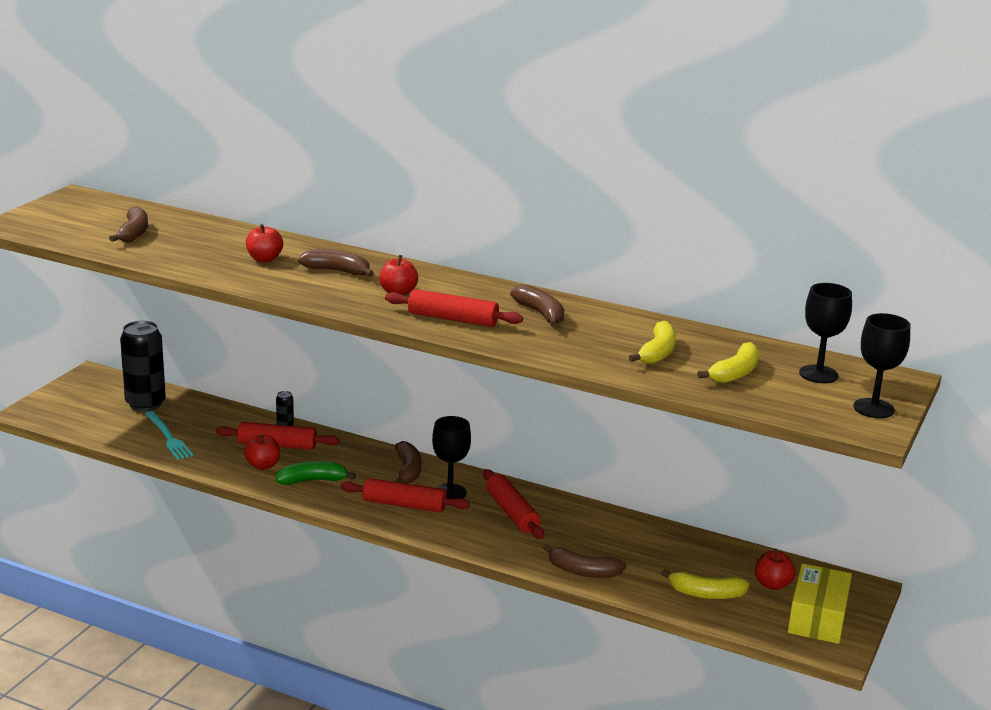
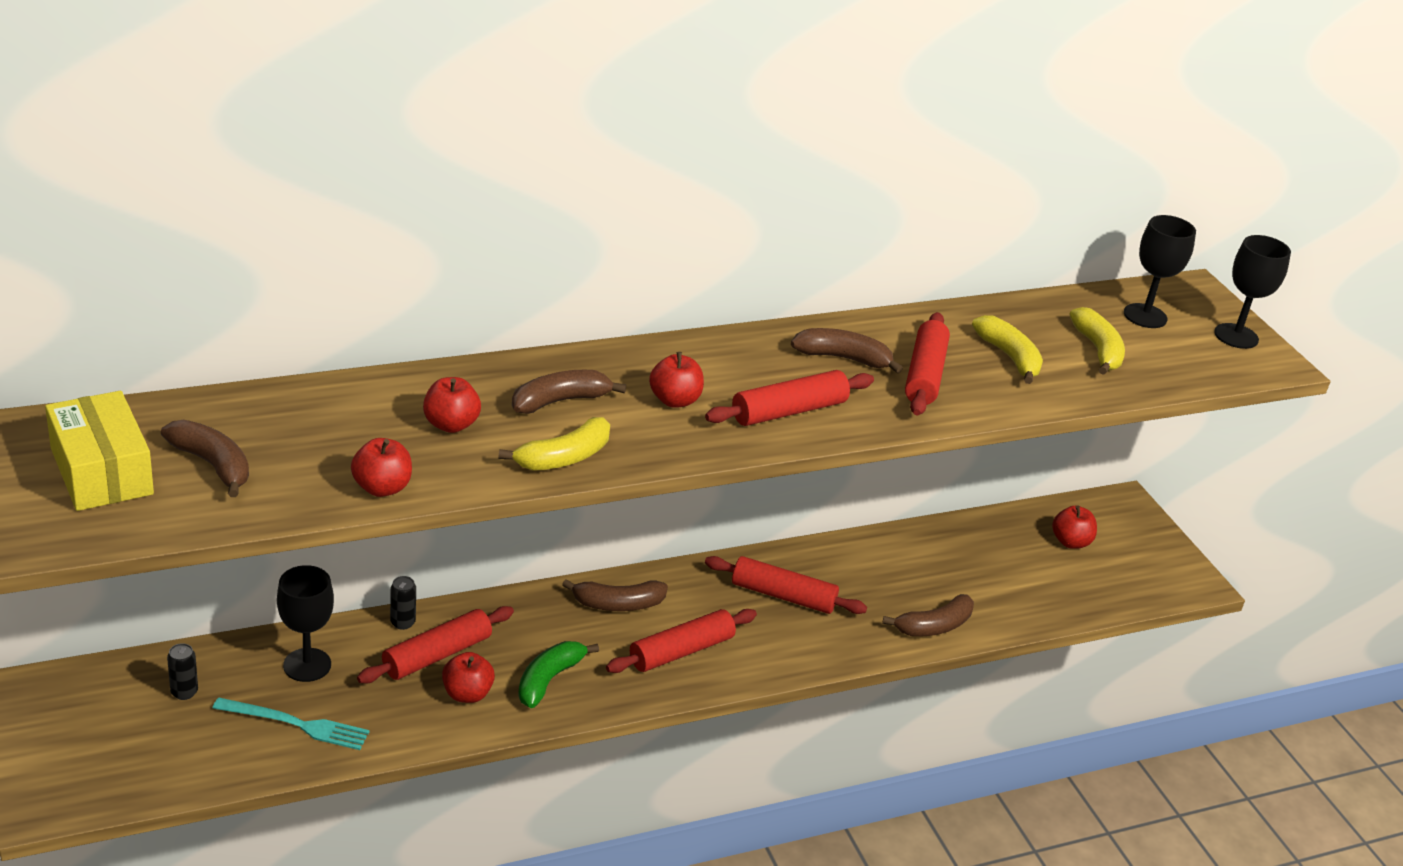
camera: 50 degrees left, 10 degrees up
black can [120,321,166,411] -> black can [167,643,198,700], size x0.42
brown banana [394,441,421,484] -> brown banana turned 135 degrees clockwise [562,579,668,611]
black goblet [432,416,471,499] -> black goblet moved to [277,565,334,682]
yellow banana [661,569,749,599] -> yellow banana moved to [499,417,610,470]
yellow box [788,563,852,644] -> yellow box moved to [45,391,154,511]
none -> red apple [351,438,412,497]
none -> red rolling pin [905,312,950,415]

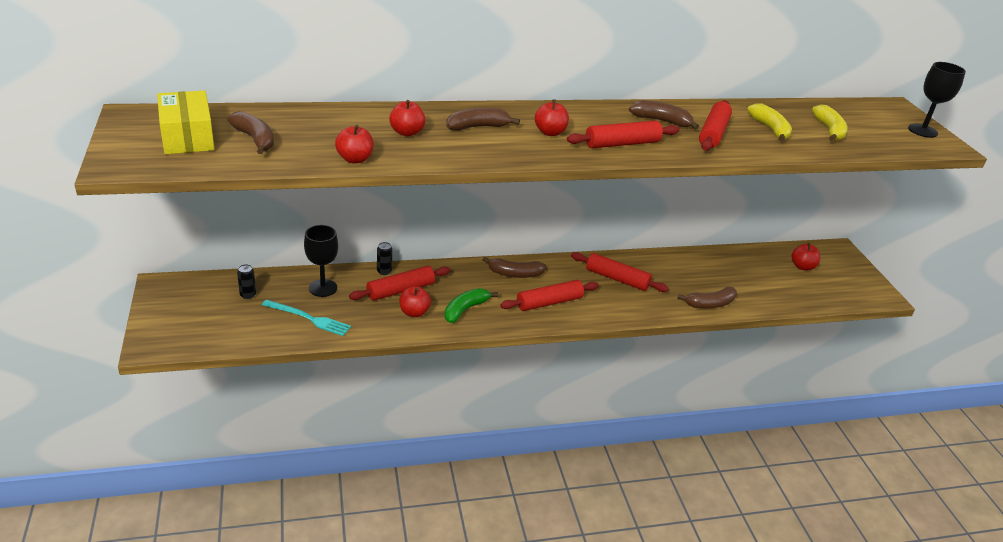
camera: 10 degrees right, 0 degrees up
yellow banana [499,417,610,470] -> none
black goblet [1124,215,1196,328] -> none

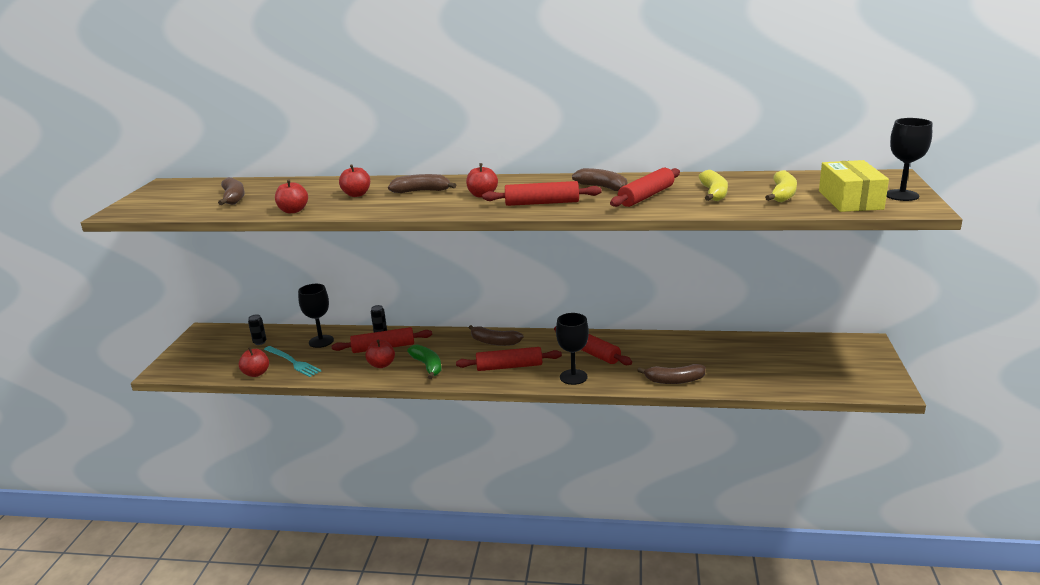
camera: 25 degrees right, 10 degrees down
yellow box [157,91,215,154] -> yellow box moved to [819,160,889,212]
green banana [445,288,498,323] -> green banana turned 90 degrees clockwise [407,345,442,379]
red apple [792,243,820,271] -> red apple moved to [239,347,269,377]
none -> black goblet [556,313,589,385]

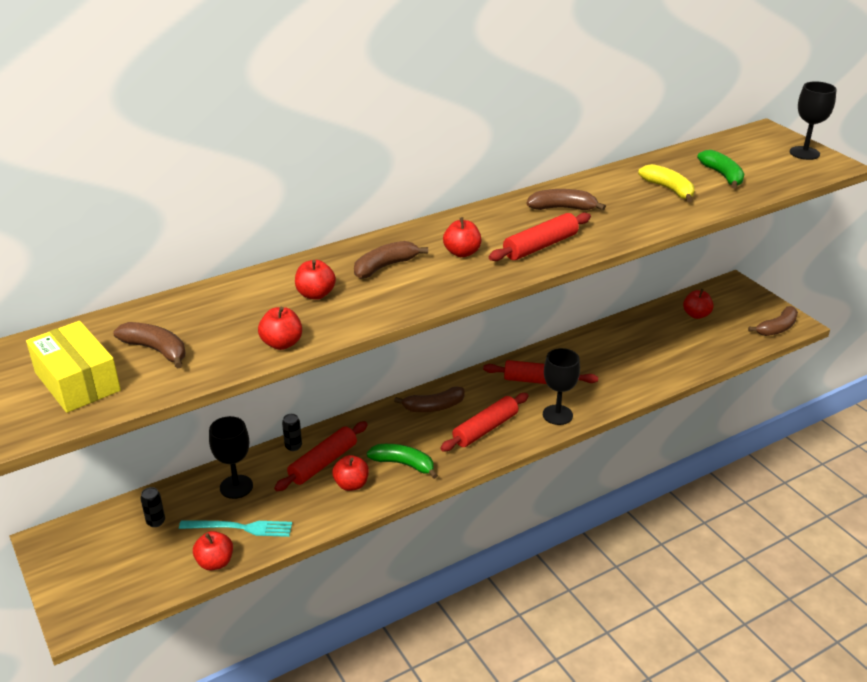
camera: 40 degrees left, 10 degrees up
red rolling pin [610,168,680,207] -> none
brown banana [637,364,706,384] -> brown banana moved to [748,306,798,336]
yellow banana [765,170,797,202] -> green banana [697,150,744,189]
yellow box [819,160,889,212] -> yellow box moved to [26,321,121,413]
none -> red apple [683,289,714,319]

